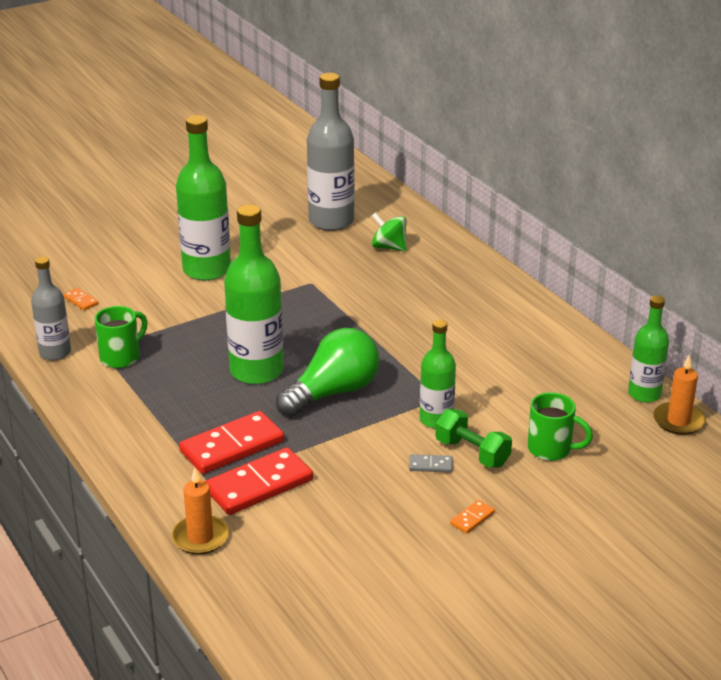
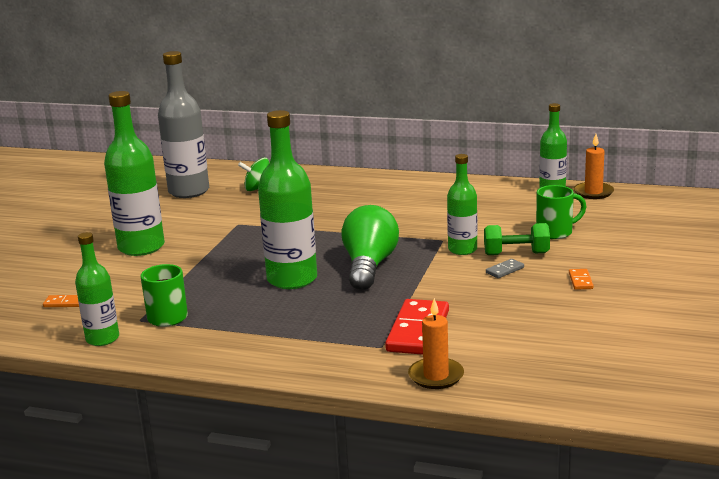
camera: 40 degrees left, 10 degrees down
grey bottle [31,257,71,361] -> green bottle [75,232,119,346]
red domino [179,411,284,474] -> none

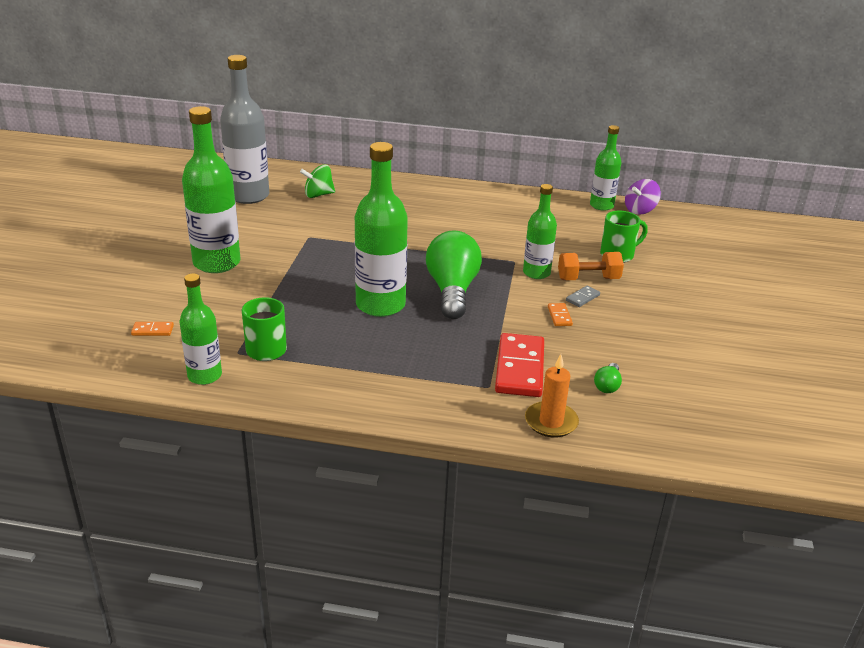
camera: 10 degrees left, 10 degrees up
green dumbbell [484,223,550,255] -> orange dumbbell [558,252,624,280]
orange domino [569,269,594,290] -> orange domino moved to [548,303,573,326]
orange candle [573,134,614,199] -> purple spinning top [625,179,661,215]
none -> green light bulb [594,363,622,393]

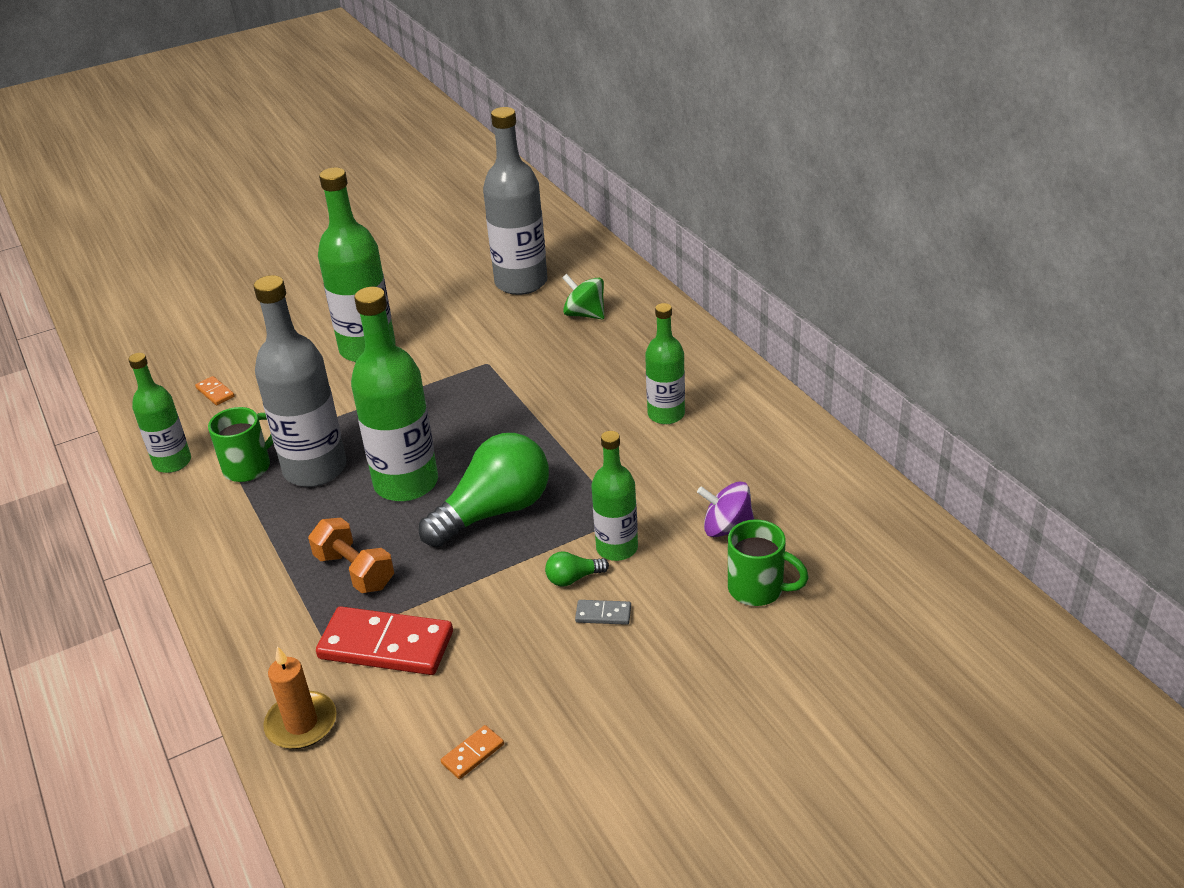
camera: 55 degrees right, 5 degrees up
red domino [495,333,544,397] -> red domino turned 45 degrees clockwise [316,606,453,675]
orange domino [548,303,573,326] -> orange domino moved to [441,725,504,779]
orange dumbbell [558,252,624,280] -> orange dumbbell moved to [308,518,394,593]
green bottle [590,125,621,211] -> green bottle moved to [645,303,685,424]
green light bulb [594,363,622,393] -> green light bulb moved to [545,551,609,586]
purple spinning top [625,179,661,215] -> purple spinning top moved to [697,481,754,537]
none -> grey bottle [254,275,346,487]

